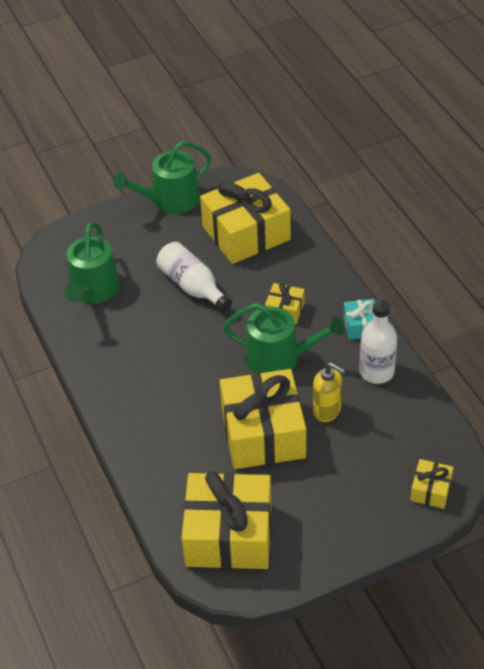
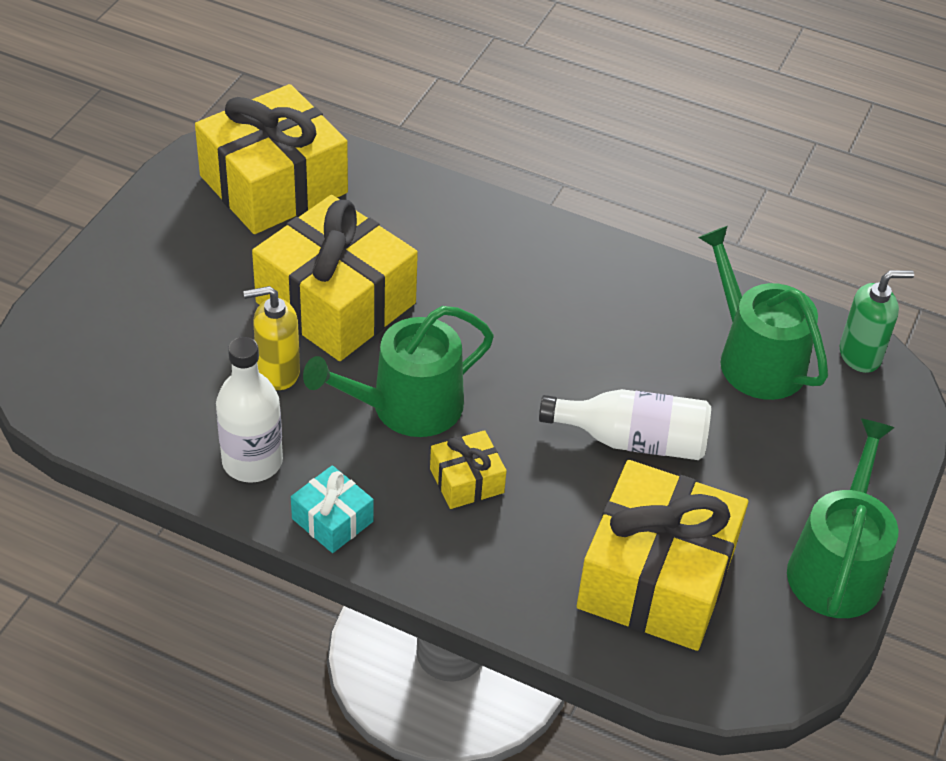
camera: 135 degrees right, 0 degrees up
yellow gift [410,459,454,509] -> none
none -> green soap dispenser [840,270,914,373]

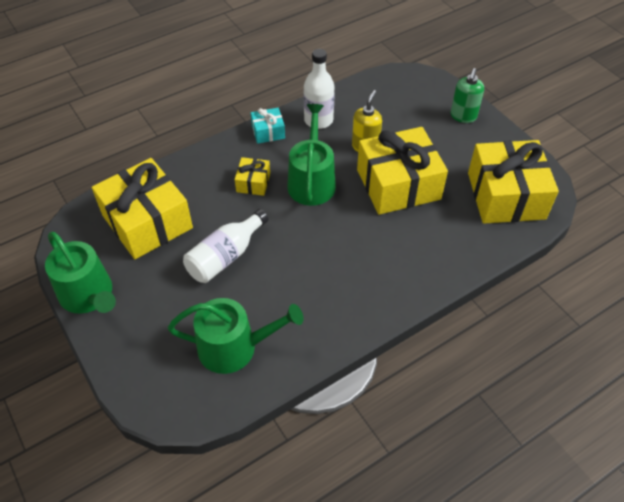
camera: 125 degrees right, 5 degrees up
green soap dispenser [840,270,914,373] -> green soap dispenser moved to [451,68,484,123]

